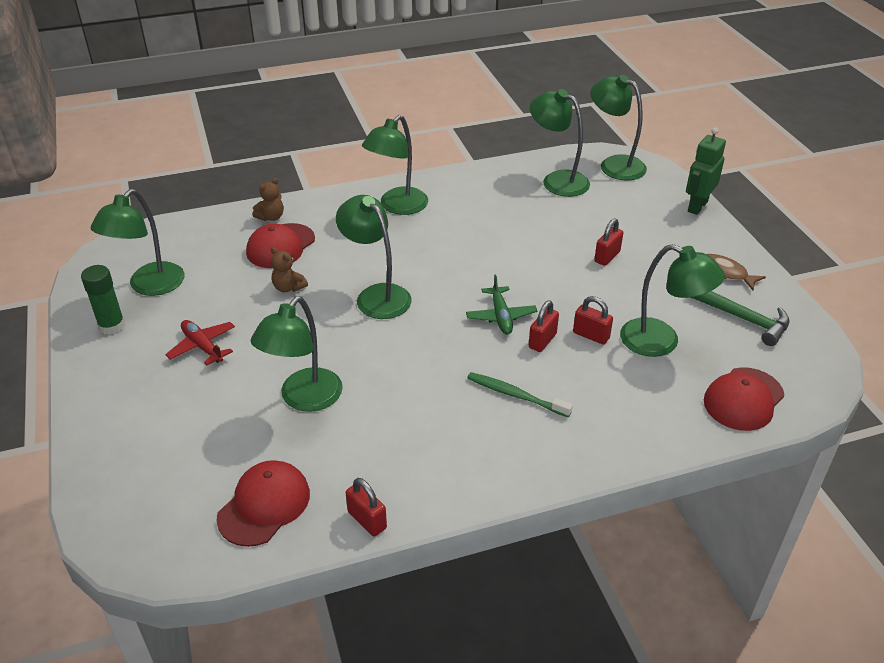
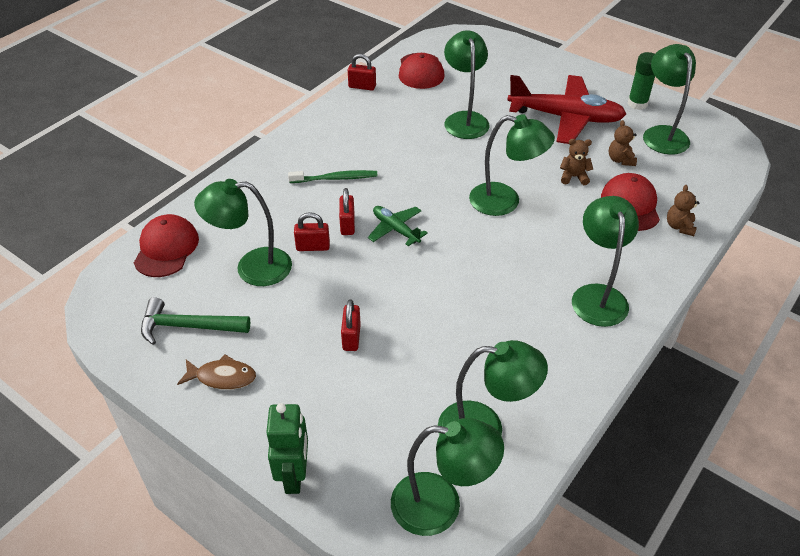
camera: 145 degrees right, 5 degrees up
red plane [165,320,235,365] -> red plane [507,75,626,144], size x2.02
none -> brown teddy bear [609,120,637,166]

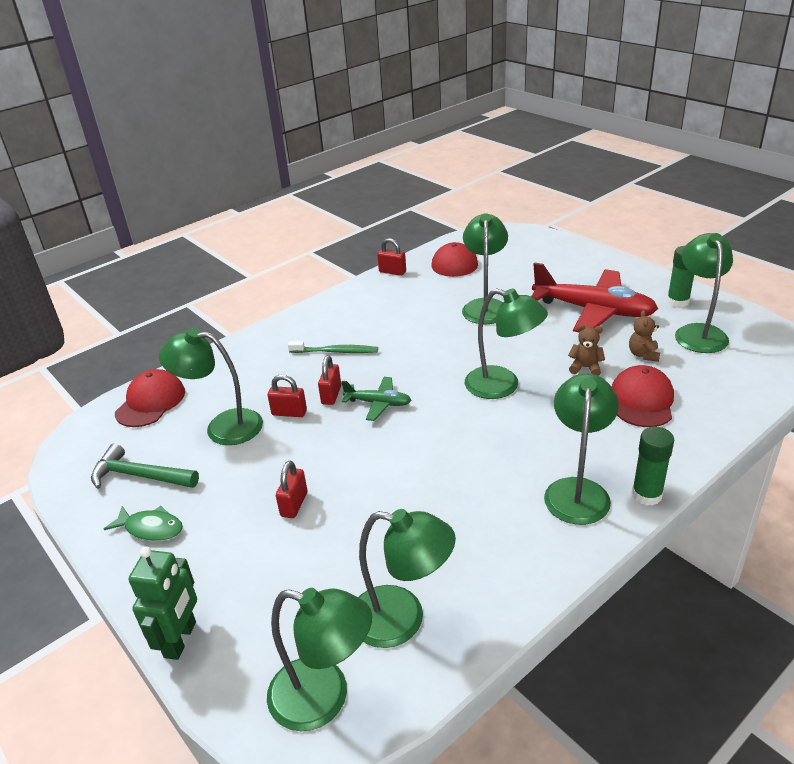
camera: 15 degrees right, 10 degrees down
brown fish [177,354,256,390] -> green fish [104,506,183,541]
green plane [368,206,428,246] -> green plane turned 135 degrees clockwise [341,377,412,421]
brown teddy bear [667,185,699,236] -> none
none -> green glue stick [632,427,674,506]

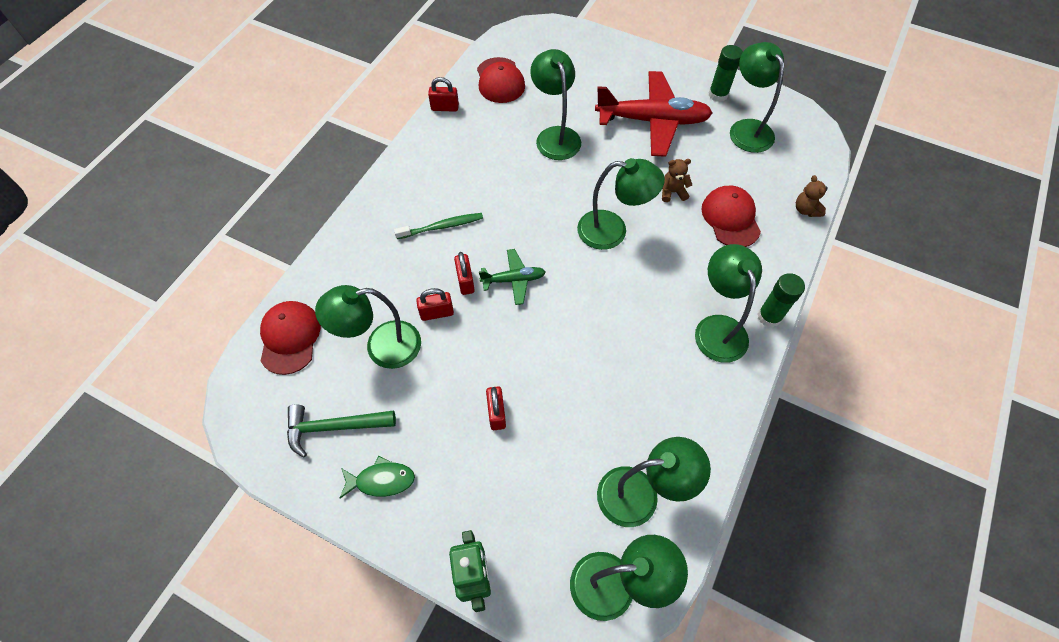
camera: 25 degrees left, 25 degrees up
brown teddy bear [629,310,660,362] -> brown teddy bear moved to [796,175,828,217]

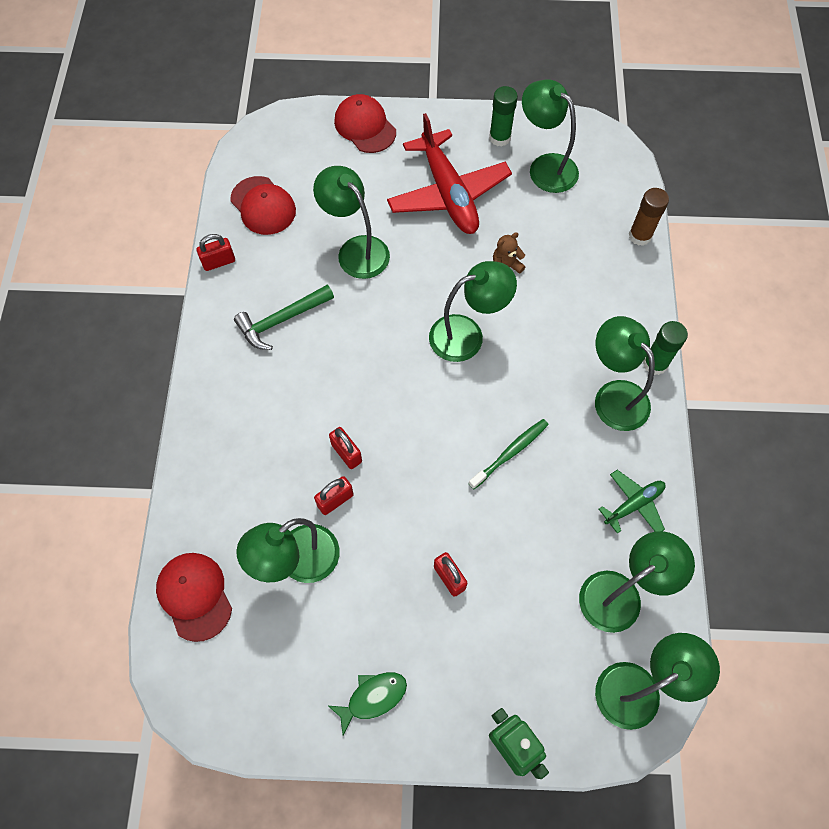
camera: 25 degrees left, 5 degrees up
green hammer [287,405,396,458] -> green hammer moved to [234,285,334,350]
green toothbrush [394,213,483,239] -> green toothbrush moved to [468,419,549,489]
green plane [479,249,546,305] -> green plane moved to [599,470,666,534]
red plane [595,71,713,157] -> red plane turned 90 degrees clockwise [387,113,512,234]
red cap [702,186,761,247] -> red cap moved to [334,94,396,153]
brown teddy bear [796,175,828,217] -> brown glue stick [629,188,669,246]

